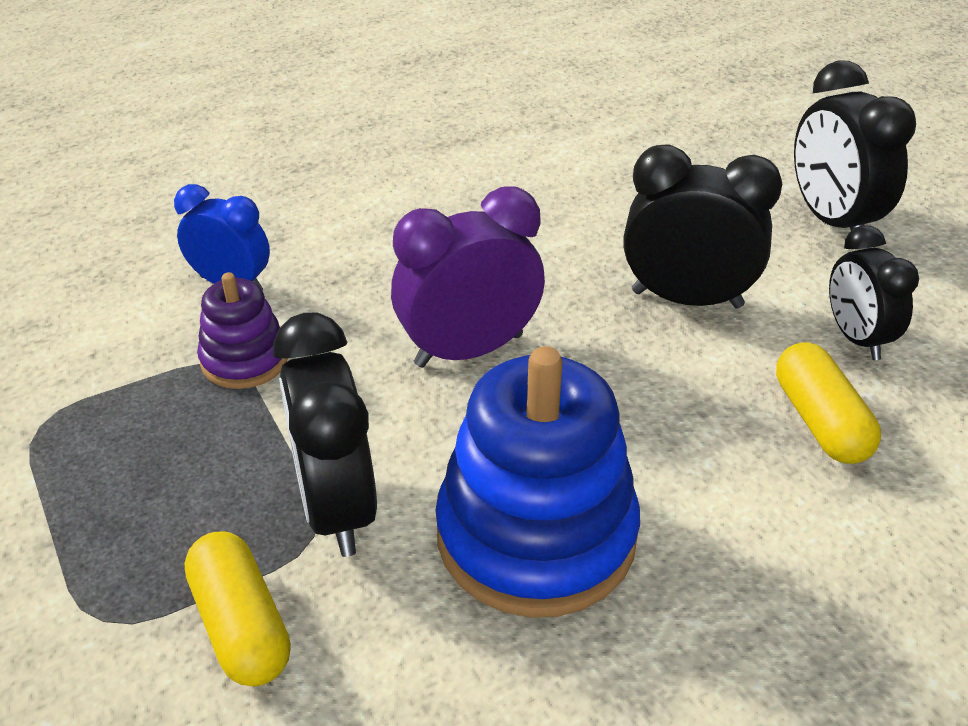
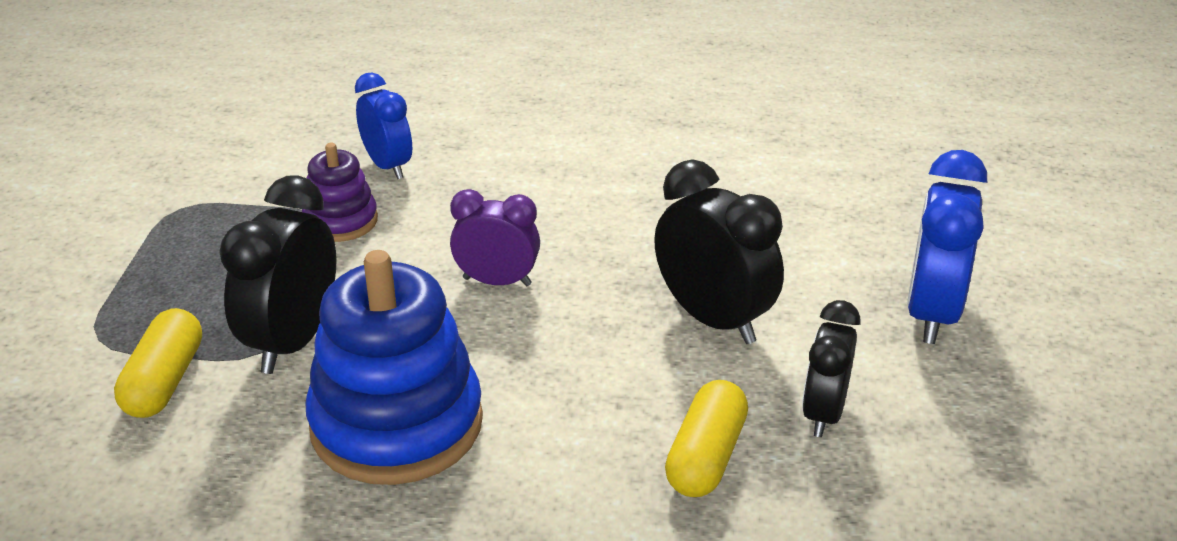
camera: 35 degrees right, 5 degrees down
purple clock [391,187,545,368] -> purple clock [450,189,540,286], size x0.66
black clock [794,61,916,231] -> blue clock [907,150,987,344]

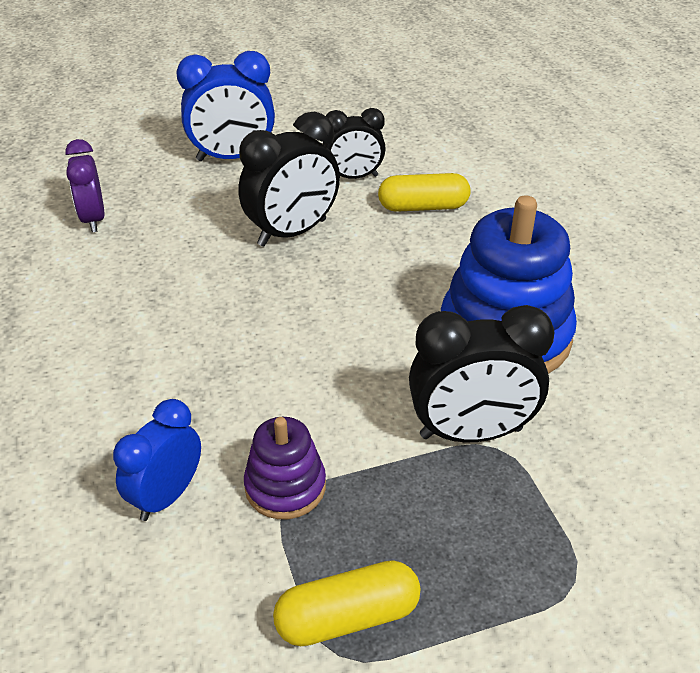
camera: 115 degrees left, 5 degrees up
yellow capsule [114,308,202,418] -> yellow capsule moved to [273,560,420,646]
purple clock [450,189,540,286] -> purple clock moved to [65,139,105,232]
black clock [654,160,784,344] -> black clock turned 150 degrees counterclockwise [238,112,340,246]

